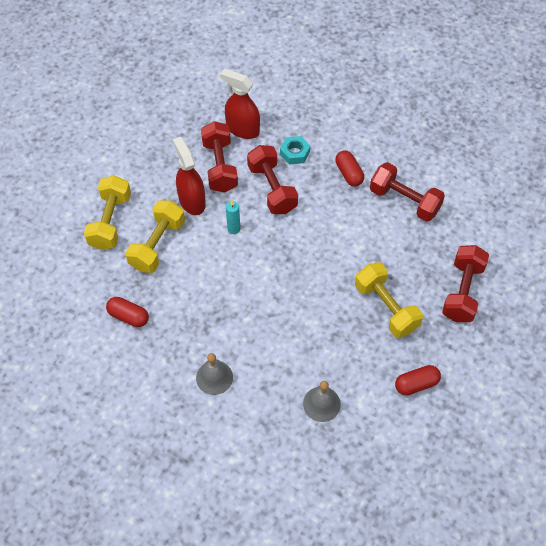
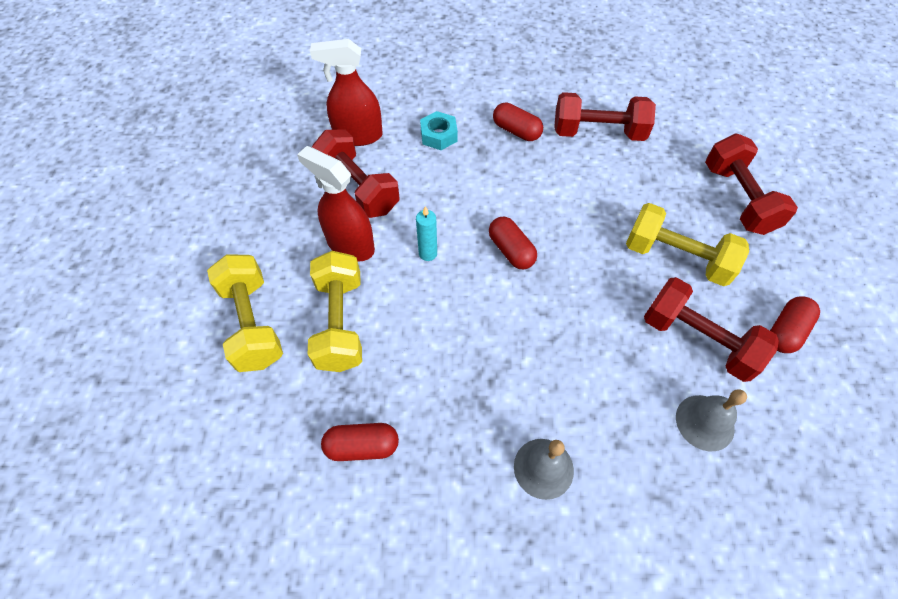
camera: 30 degrees left, 0 degrees up
red dumbbell [247,145,298,214] -> red dumbbell moved to [644,277,779,382]
none -> red capsule [489,217,537,269]

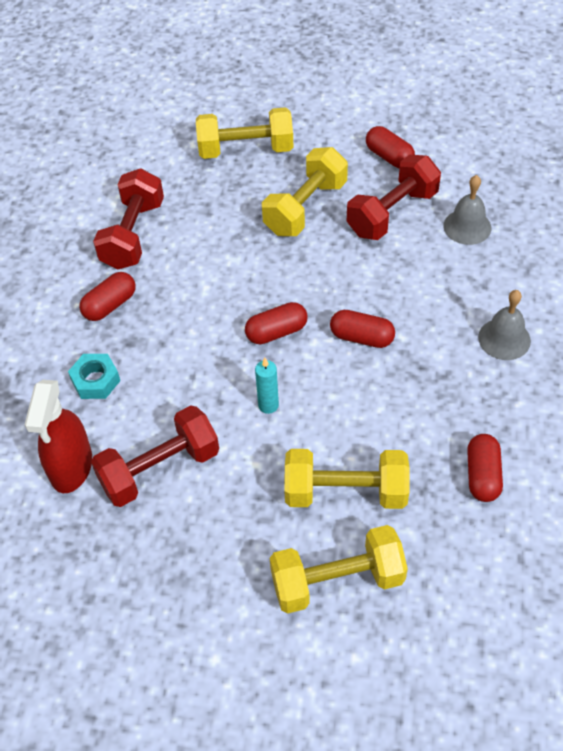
camera: 80 degrees left, 5 degrees down
red spray bottle [297,146,375,262] -> none
red dumbbell [705,134,798,235] -> yellow dumbbell [196,107,294,159]
none -> red capsule [330,310,395,348]

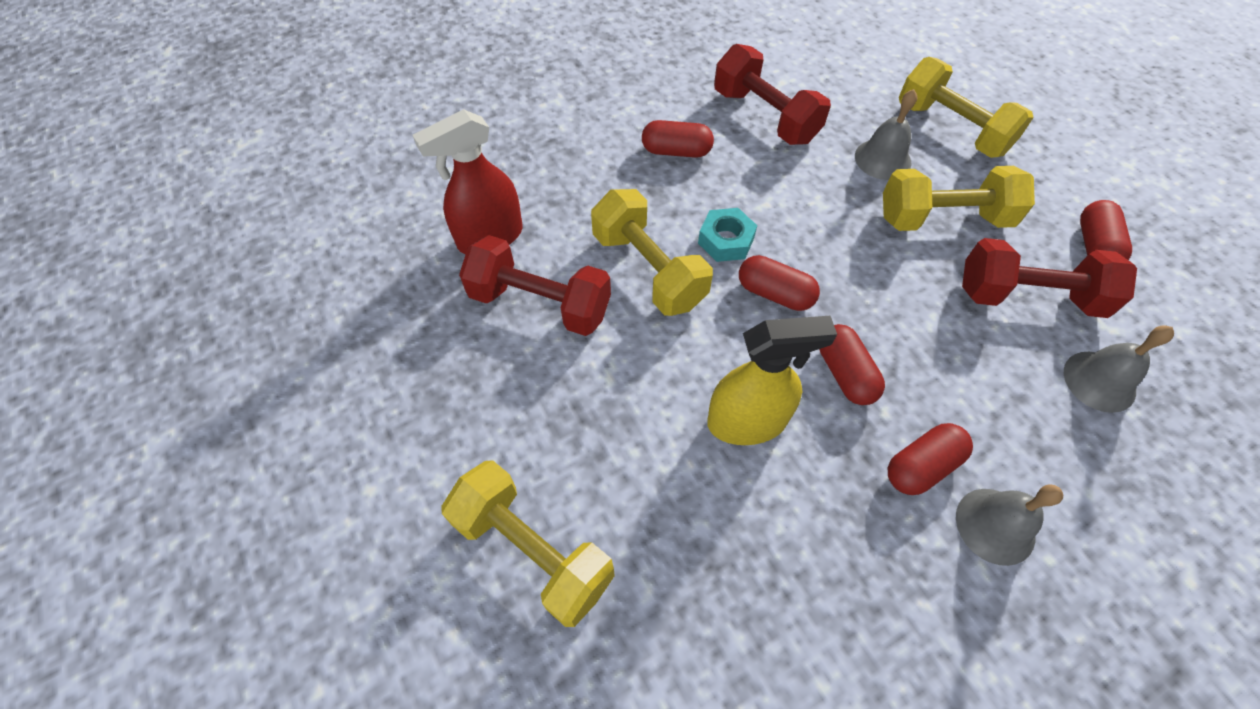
camera: 50 degrees right, 5 degrees up
turquoise nut [68,354,120,399] -> turquoise nut moved to [698,208,757,262]
red dumbbell [93,169,164,269] -> red dumbbell turned 75 degrees clockwise [714,44,831,145]
turquoise candle [255,358,279,414] -> none
yellow dumbbell [284,449,409,509] -> yellow dumbbell moved to [591,189,713,316]
red capsule [467,434,503,502] -> red capsule moved to [888,423,973,495]
none -> yellow spray bottle [707,316,837,445]
none -> grey bell [855,89,917,180]

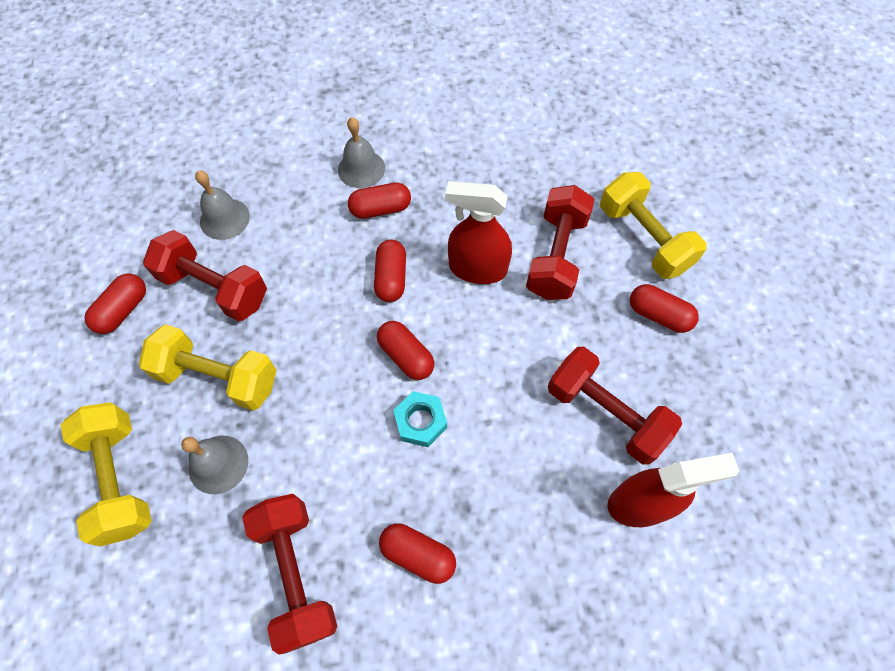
camera: 160 degrees left, 5 degrees up
yellow dumbbell [591,189,713,316] -> none
yellow spray bottle [707,316,837,445] -> red spray bottle [445,181,512,284]
none -> red dumbbell [526,185,594,300]
none -> red capsule [630,284,699,333]

